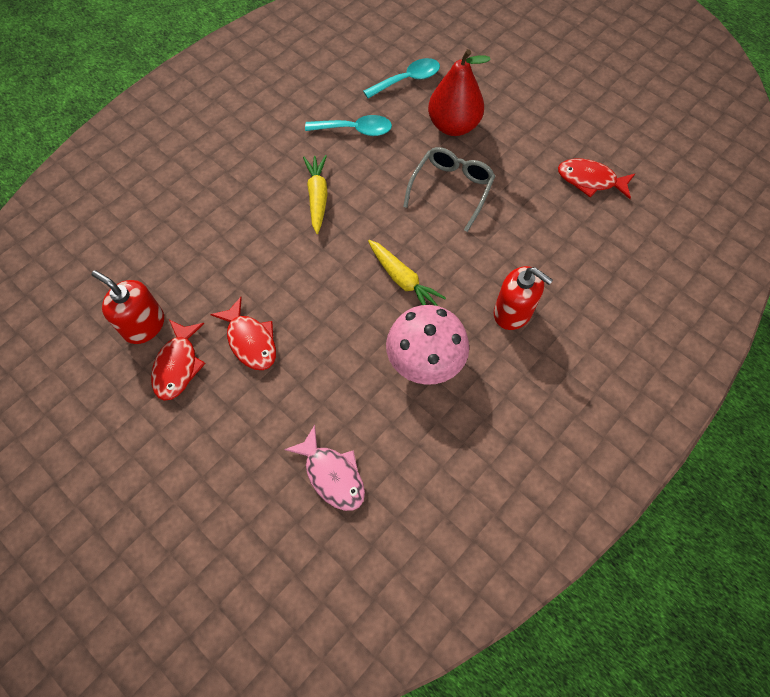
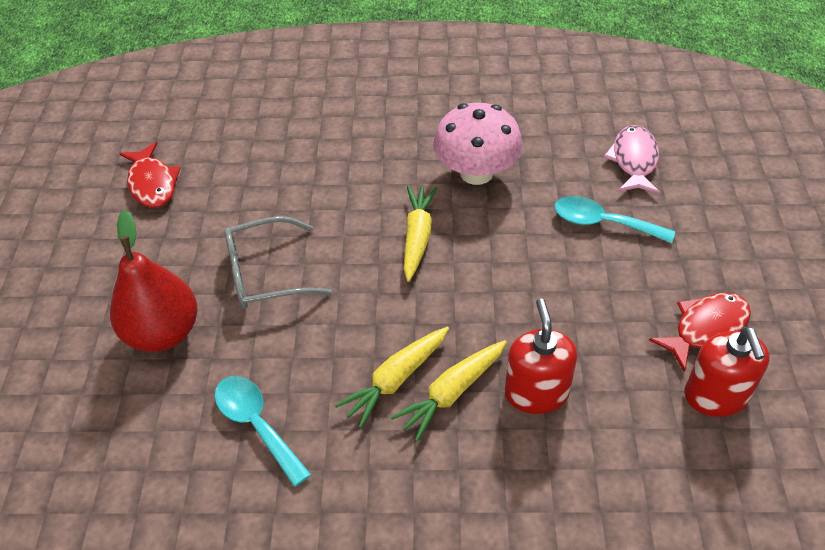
camera: 130 degrees left, 15 degrees down
red fish [210,297,276,370] -> none
turquoise spoon [363,58,440,98] -> turquoise spoon moved to [554,196,675,243]
red soap dispenser [494,266,553,330] -> red soap dispenser moved to [505,299,577,414]
none -> yellow carrot [391,340,507,442]

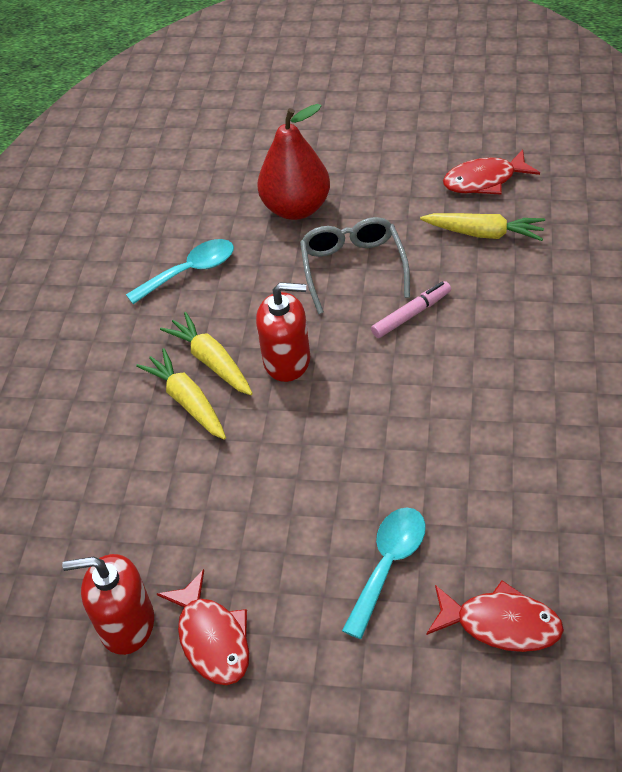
camera: 100 degrees right, 0 degrees up
yellow carrot [403,186,438,282] -> yellow carrot moved to [420,213,545,241]
pink mushroom [433,103,523,185] -> none
red soap dispenser [505,299,577,414] -> red soap dispenser moved to [256,282,310,382]
pink fish [604,125,660,194] -> red fish [427,580,564,652]
none -> pink marker [371,281,451,338]

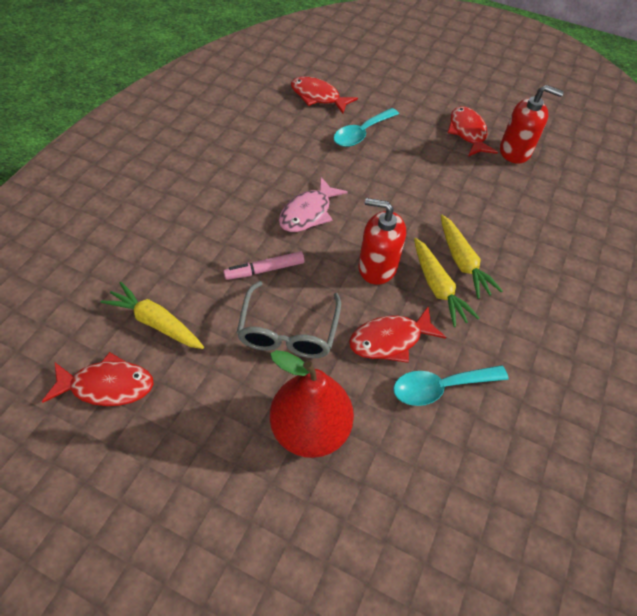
camera: 170 degrees left, 5 degrees up
none -> pink fish [279,177,348,232]
none -> red fish [349,306,447,363]

